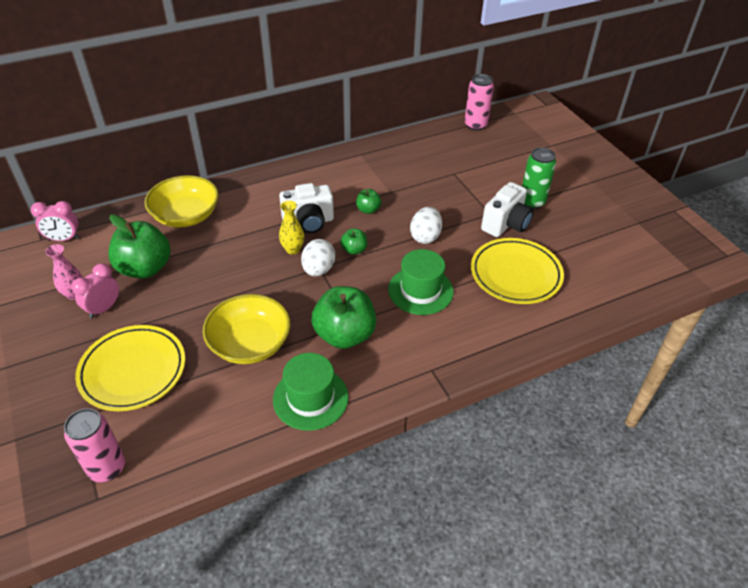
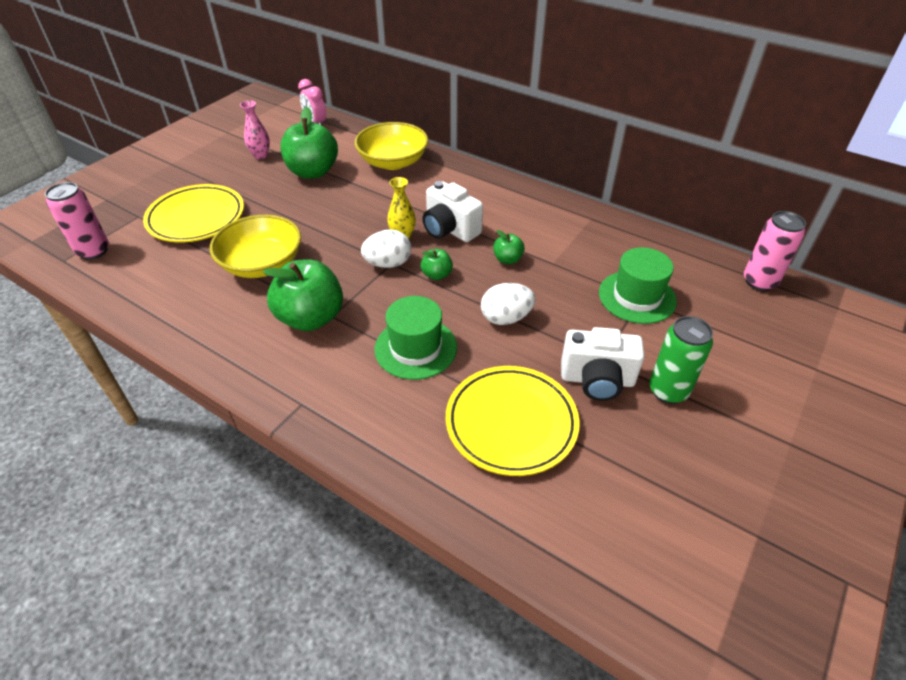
camera: 60 degrees right, 0 degrees up
pink clock [71,263,119,319] -> none
green hat [273,353,349,431] -> green hat moved to [599,247,677,324]

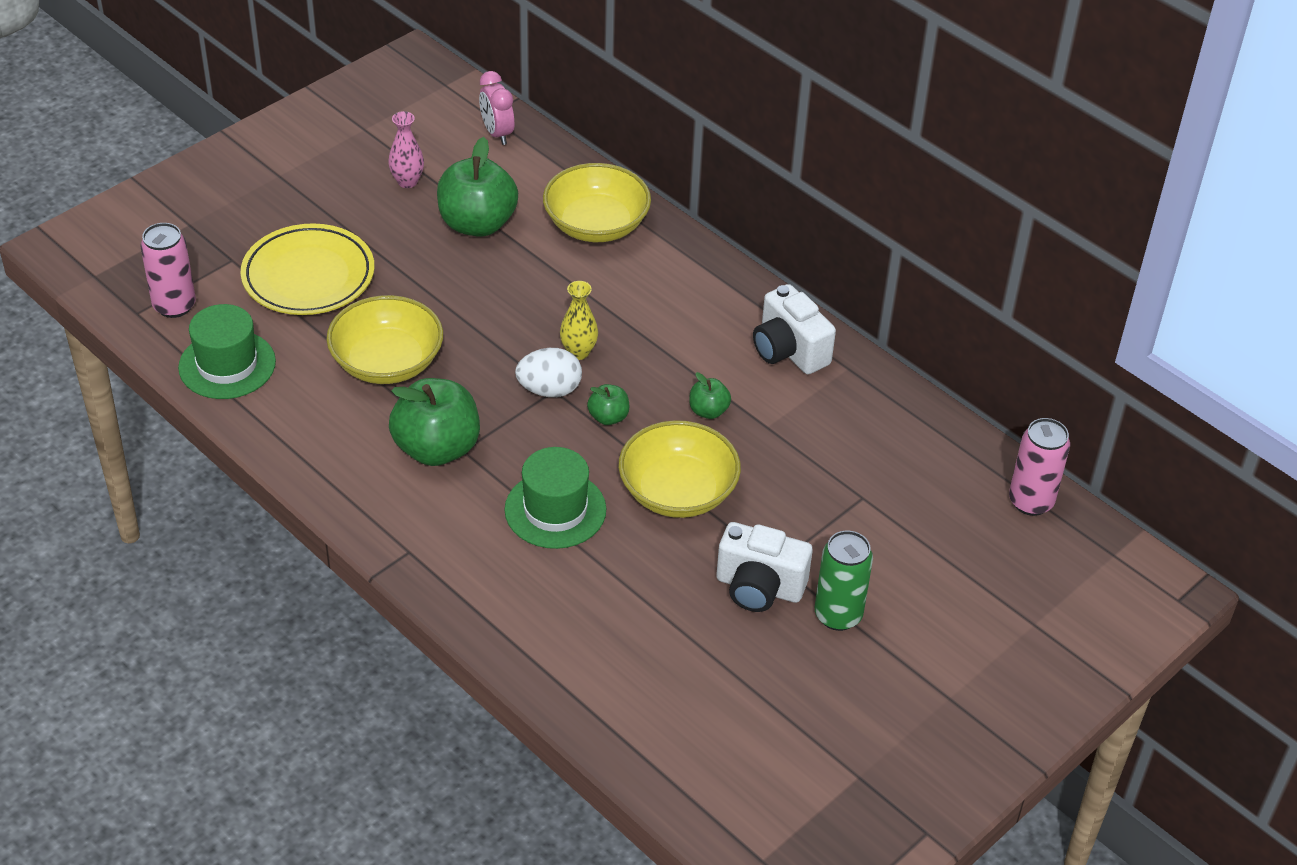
camera: 10 degrees right, 0 degrees up
white camera [423,181,483,242] -> white camera moved to [753,284,836,374]
yellow plate [446,366,580,476] -> none
white egg [481,283,535,325] -> yellow bowl [619,420,741,518]
green hat [599,247,677,324] -> green hat moved to [178,304,276,399]

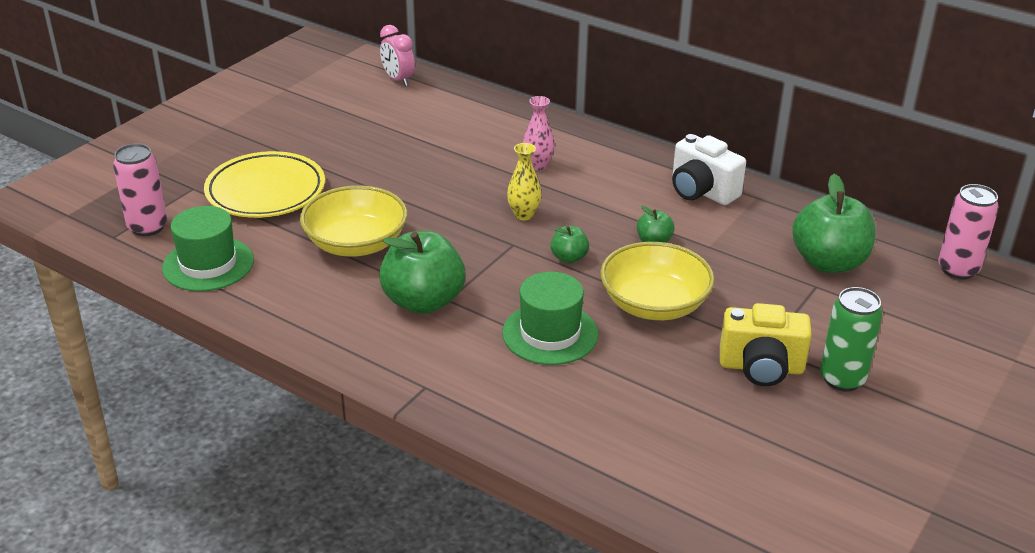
camera: 10 degrees left, 10 degrees down
pink vase [388,111,424,188] -> pink vase moved to [523,96,555,170]
green apple [437,137,518,237] -> green apple moved to [792,174,876,273]
white egg [515,348,582,397] -> none
yellow bowl [543,163,651,242] -> none
white camera [716,522,813,612] -> yellow camera [720,303,812,386]

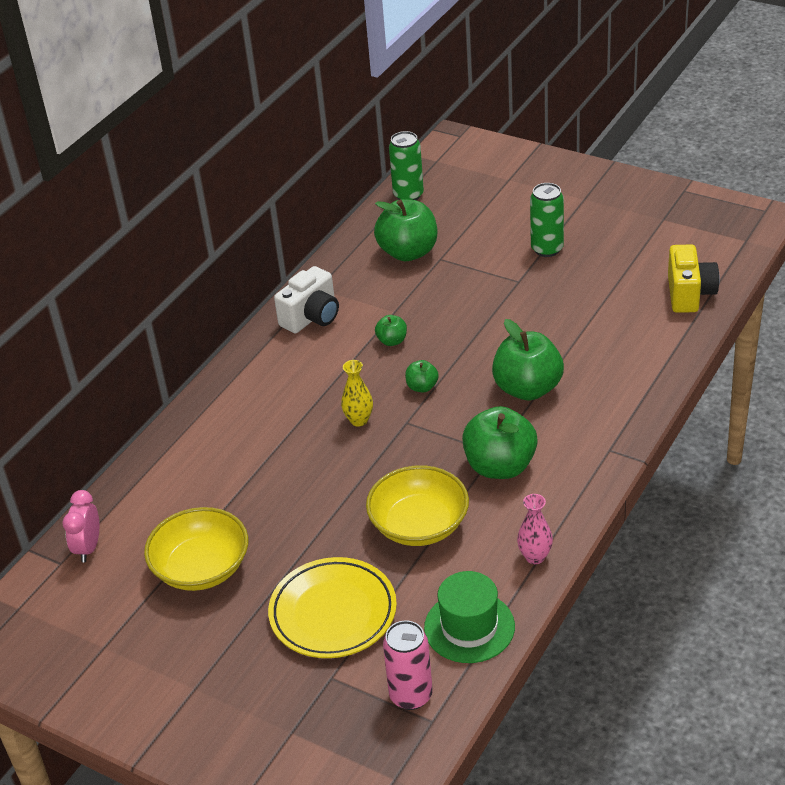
camera: 90 degrees left, 5 degrees up
pink clock [380,25,415,86] -> pink clock turned 135 degrees clockwise [62,490,99,563]
green hat [502,271,598,365] -> green apple [492,319,564,400]
pink vase [523,96,555,170] -> pink vase moved to [517,494,553,564]
yellow bowl [600,242,715,320] -> yellow bowl moved to [144,507,248,591]
yellow camera [720,303,812,386] -> yellow camera moved to [668,244,720,313]
pink can [938,184,999,279] -> green can [389,131,424,200]

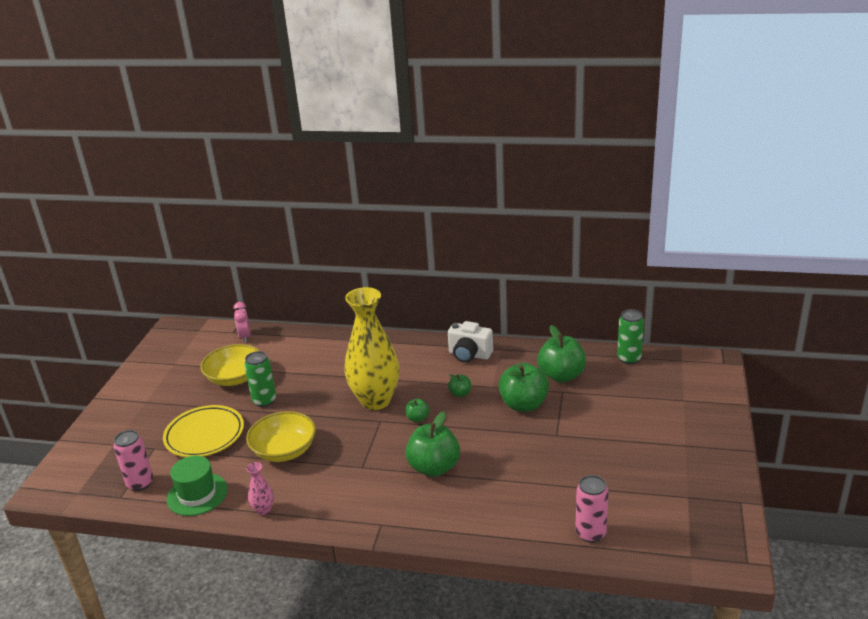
camera: 70 degrees right, 10 degrees down
pink clock [62,490,99,563] -> pink clock turned 90 degrees counterclockwise [233,302,251,343]
yellow vase [341,360,373,427] -> yellow vase [344,287,399,410], size x2.49
green apple [462,406,538,479] -> green apple moved to [499,363,549,412]
green can [530,183,564,257] -> green can moved to [244,351,276,407]
yellow camera [668,244,720,313] -> pink can [575,475,609,543]

